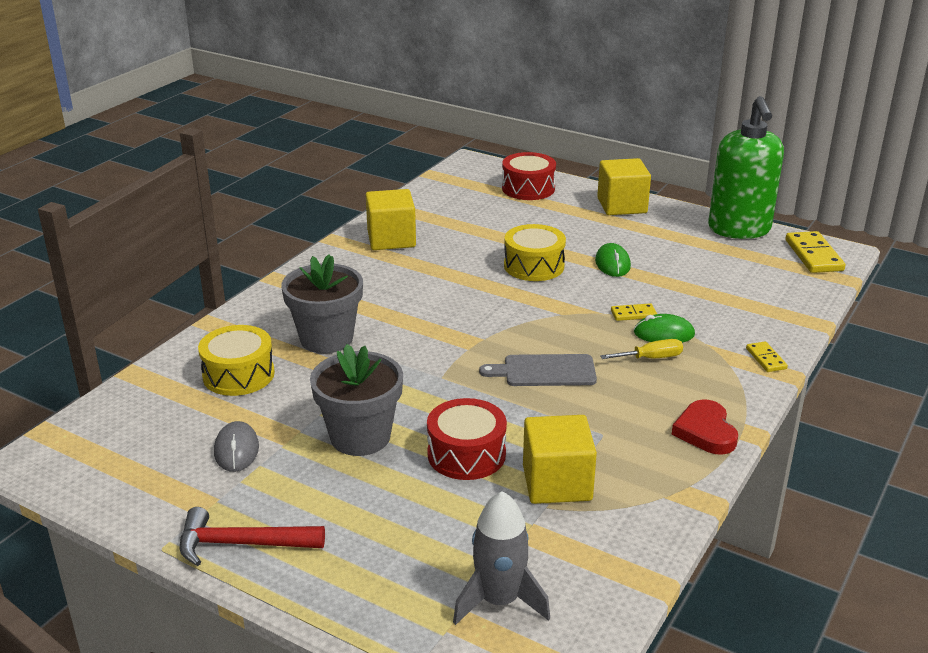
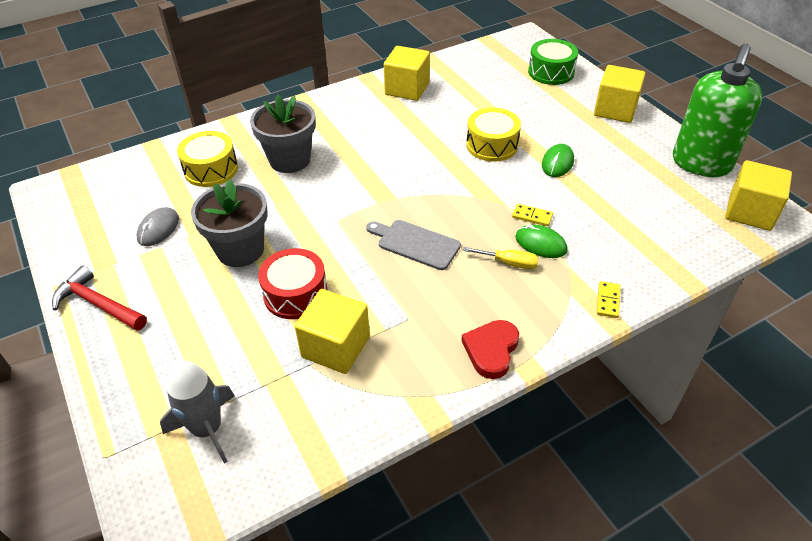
camera: 30 degrees right, 15 degrees up
red drum [502,152,556,200] -> green drum [528,39,578,85]
yellow domino [785,231,845,273] -> yellow cube [725,160,792,231]

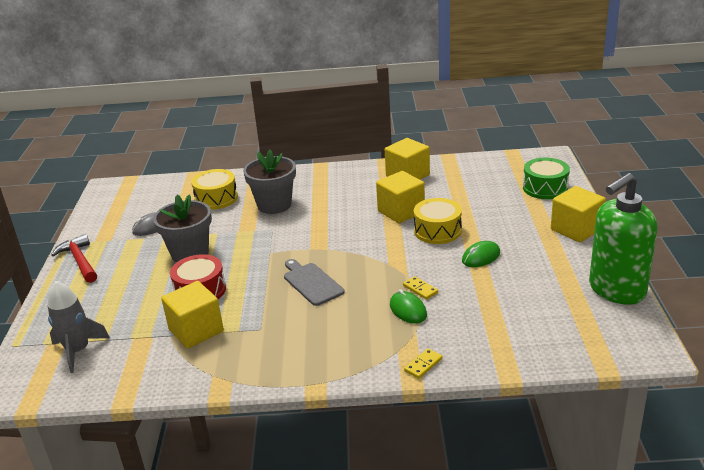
camera: 30 degrees right, 15 degrees down
red heart [461,320,519,379] -> none
yellow screwdriver [463,247,539,269] -> none
yellow cube [725,160,792,231] -> yellow cube moved to [376,171,425,223]

